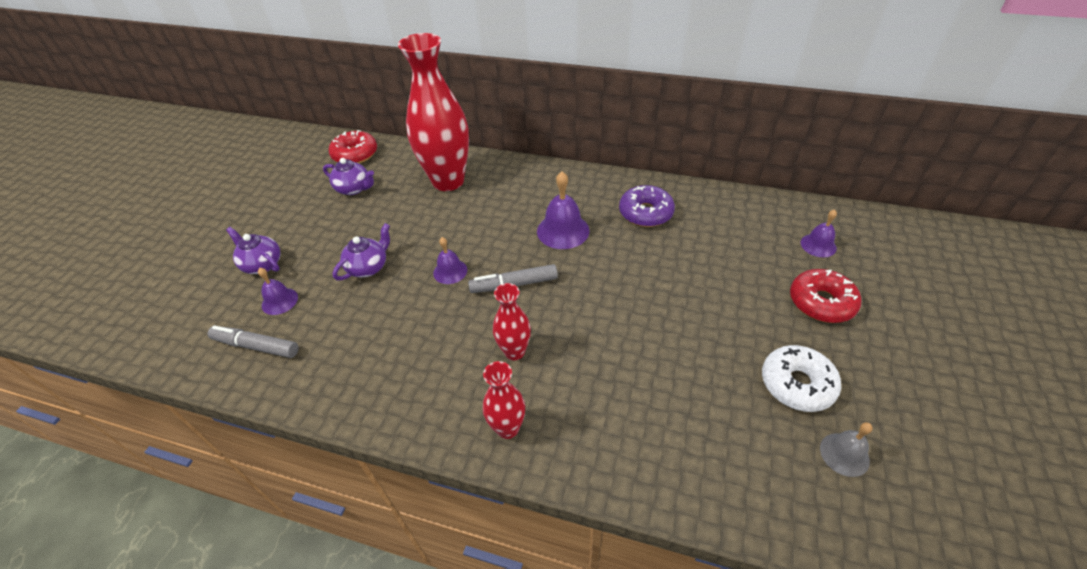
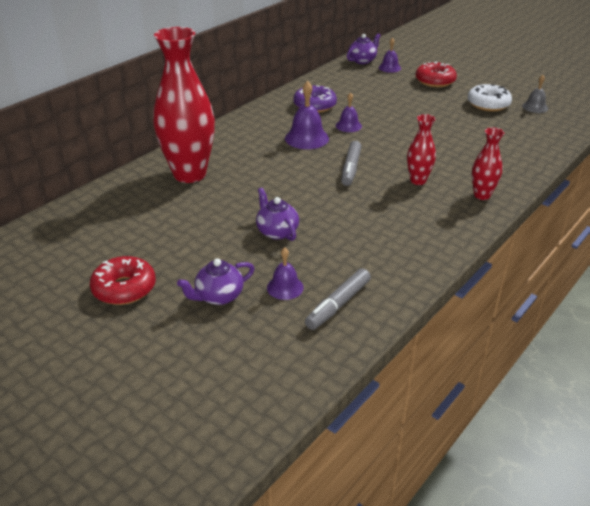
camera: 70 degrees left, 10 degrees down
purple teapot [323,158,374,195] -> purple teapot moved to [347,33,381,64]
red donut [329,130,377,164] -> red donut moved to [90,256,156,305]
purple bell [433,237,467,284] -> purple bell moved to [336,92,362,132]

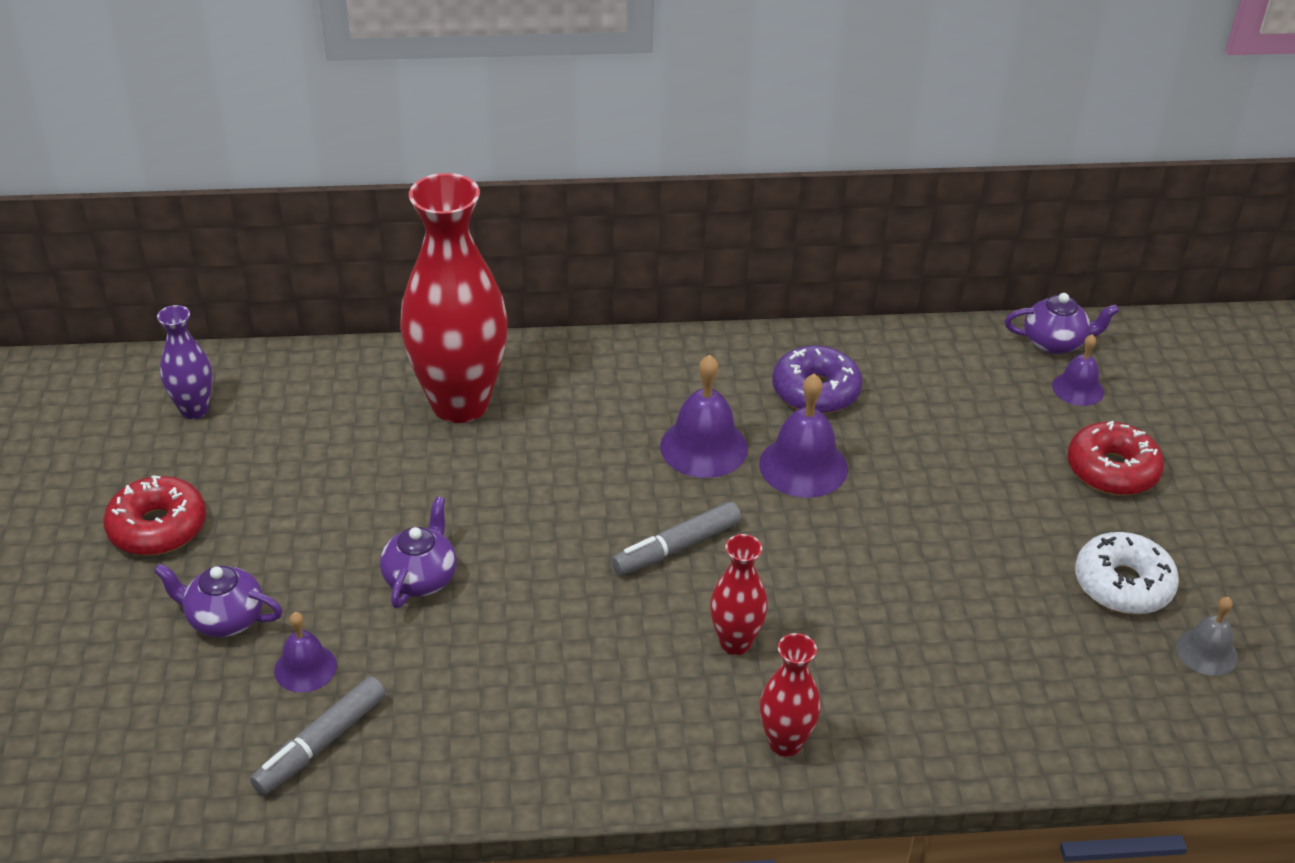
camera: 45 degrees right, 5 degrees up
grey marker [305,268,371,330] -> grey marker turned 45 degrees counterclockwise [250,676,386,795]
purple bell [336,92,362,132] -> purple bell [759,374,848,498], size x1.64
none -> purple vase [157,305,213,419]

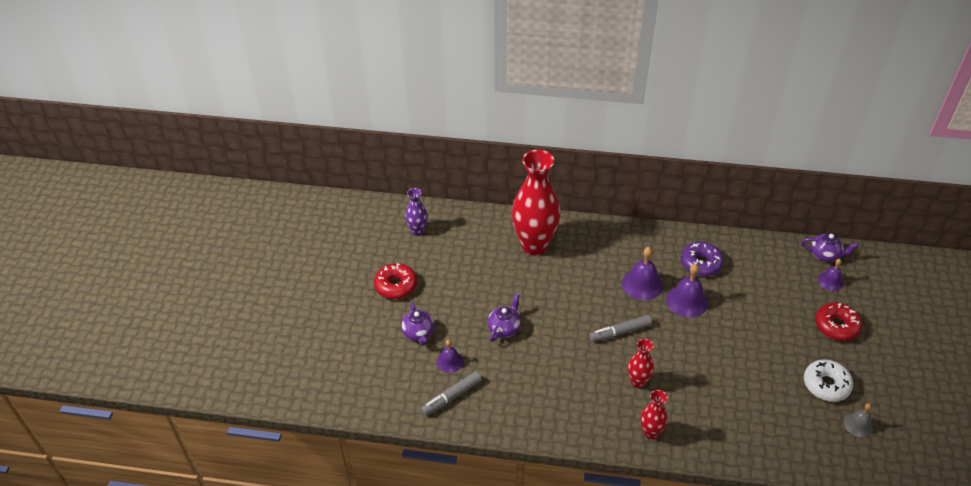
camera: 15 degrees right, 5 degrees up
purple teapot [154,564,283,637] -> purple teapot turned 135 degrees counterclockwise [401,302,435,346]

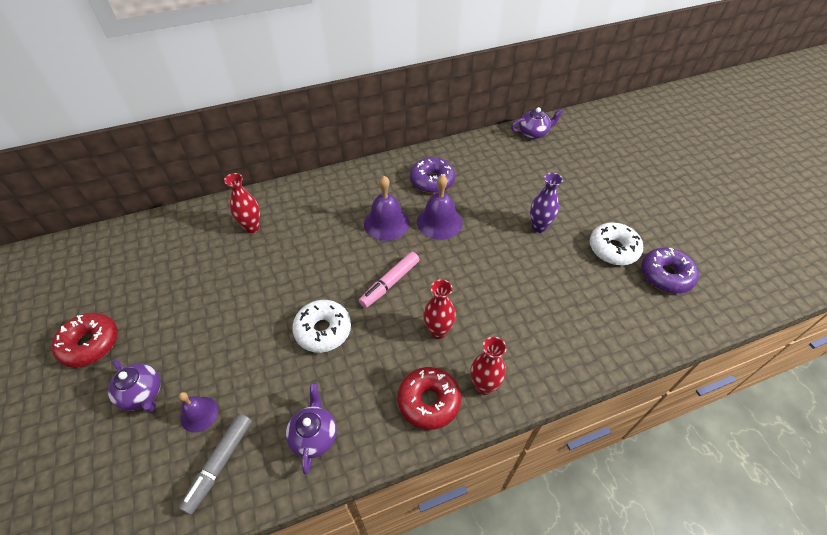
camera: 30 degrees left, 5 degrees up
purple vase [405,188,428,236] -> purple vase moved to [530,173,563,233]
purple teapot [487,294,521,342] -> purple teapot moved to [286,383,337,474]
red vase [512,150,561,255] -> red vase [224,173,260,233], size x0.48
grey marker [589,315,652,342] -> pink marker [359,252,420,308]
red donut [815,302,862,341] -> red donut moved to [398,367,461,430]
purple bell [818,259,843,291] -> none
grey bell [844,403,873,437] -> purple donut [641,248,699,294]
none -> white donut [292,300,351,353]

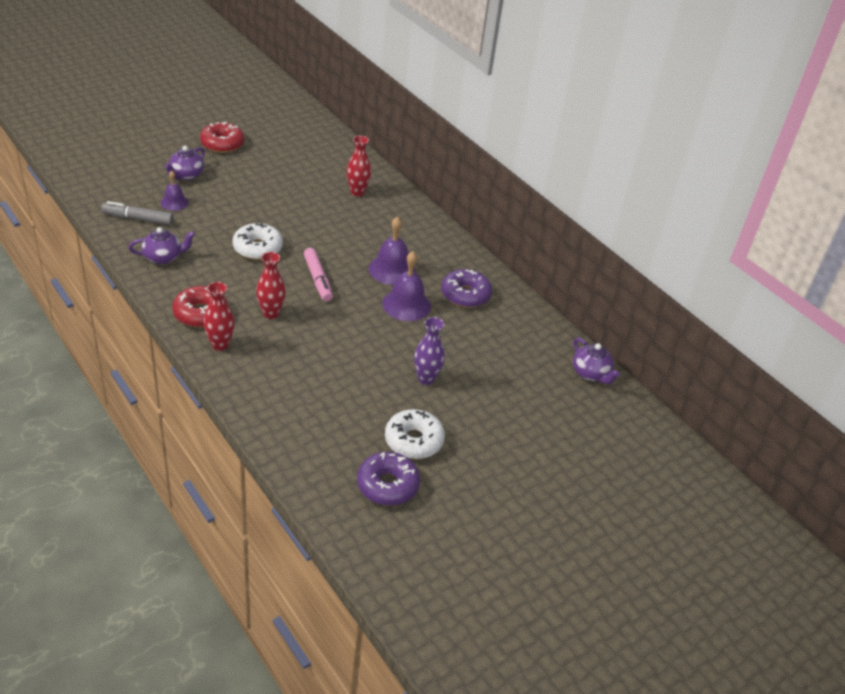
camera: 70 degrees right, 10 degrees down
pink marker [359,252,420,308] -> pink marker turned 135 degrees counterclockwise [304,248,333,302]

